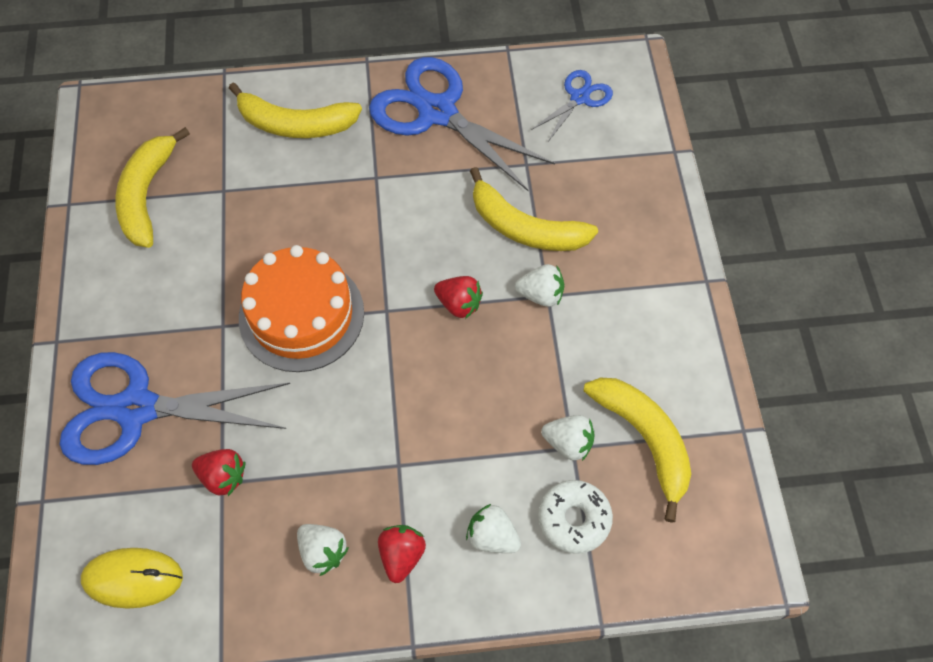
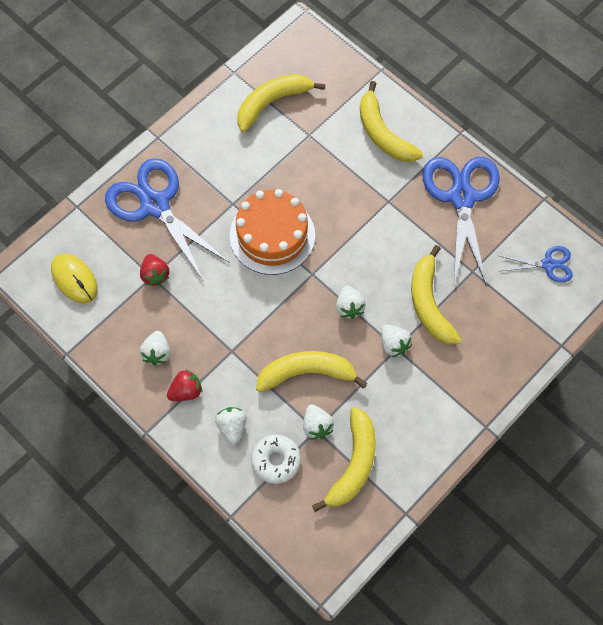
camera: 50 degrees right, 5 degrees up
red strawberry [434,276,483,319] -> white strawberry [336,285,366,319]
none -> yellow banana [256,351,367,392]

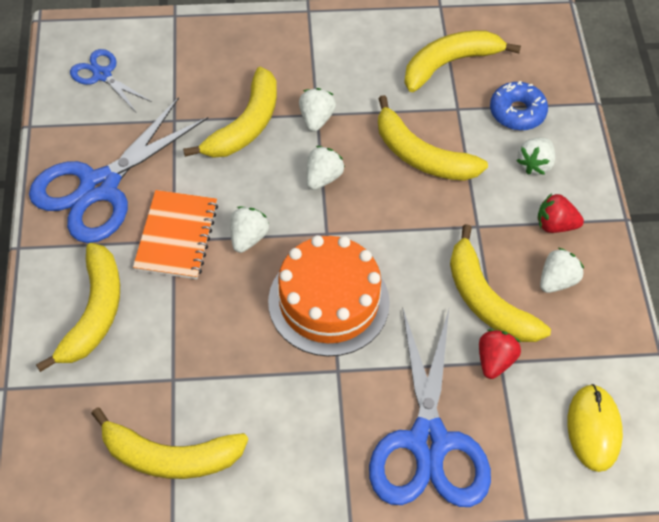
camera: 140 degrees left, 10 degrees down
white donut [251,434,301,484] -> blue donut [490,81,548,131]
white strawberry [303,404,334,440] -> white strawberry moved to [230,206,269,253]
none -> orange notebook [133,190,218,279]
none -> yellow banana [450,224,551,342]

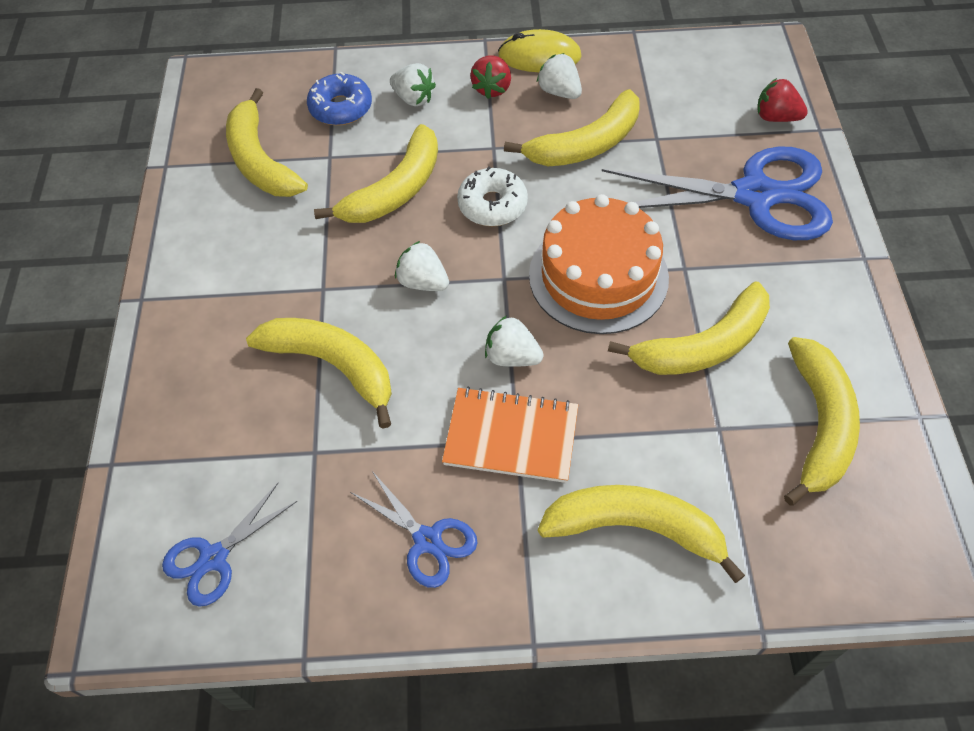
camera: 85 degrees left, 0 degrees up
blue scissors [29,97,208,243] -> blue scissors [350,471,478,588], size x0.50
white strawberry [299,88,336,132] -> none
red strawberry [479,329,521,379] -> red strawberry moved to [757,78,808,122]
yellow mouse [567,384,623,472] -> yellow mouse moved to [498,29,582,72]
none -> white donut [457,166,528,226]
none -> yellow banana [608,282,770,375]

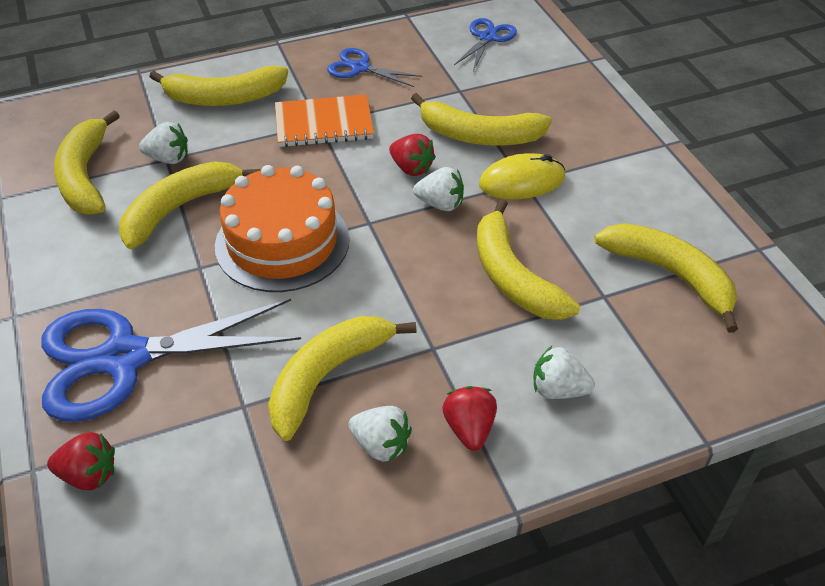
camera: 160 degrees right, 10 degrees down
blue donut [307,72,372,126] -> none
yellow banana [314,124,438,223] -> yellow banana turned 45 degrees counterclockwise [477,199,580,320]
white donut [457,166,528,226] -> none
white strawberry [485,316,544,367] -> white strawberry moved to [139,122,188,164]
yellow mouse [498,29,582,72] -> yellow mouse moved to [479,153,565,199]
none -> red strawberry [389,134,436,176]

